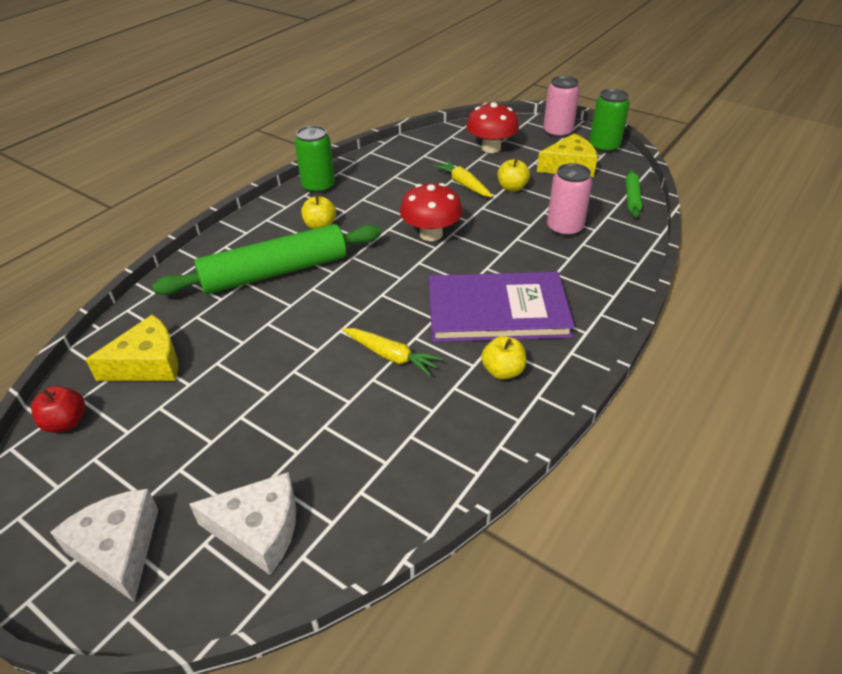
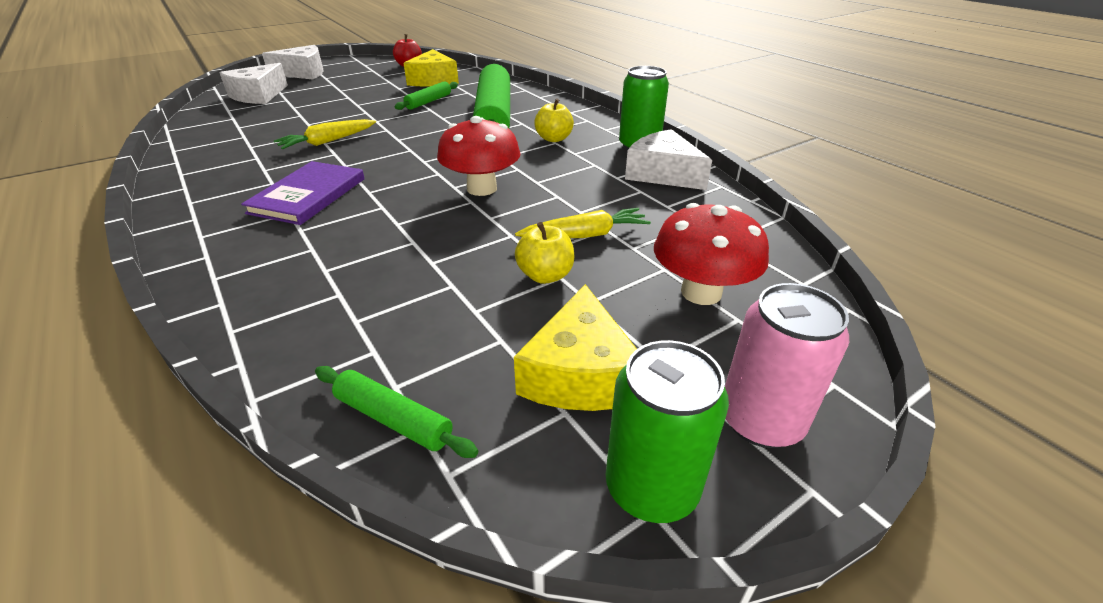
camera: 110 degrees right, 5 degrees down
purple book [429,272,575,342] -> purple book [241,161,365,225], size x0.65
yellow apple [481,336,526,380] -> none
pink can [547,163,592,237] -> none
none -> green rolling pin [395,81,458,110]
none -> white cheese [625,129,712,190]

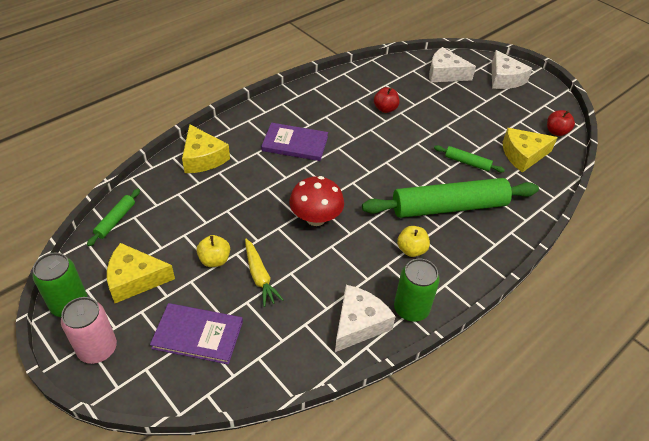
camera: 80 degrees right, 10 degrees up
yellow carrot [274,119,376,150] -> none
red mushroom [654,203,769,305] -> purple book [150,303,243,365]
none -> yellow cheese [182,124,230,173]
none -> red apple [374,87,400,113]

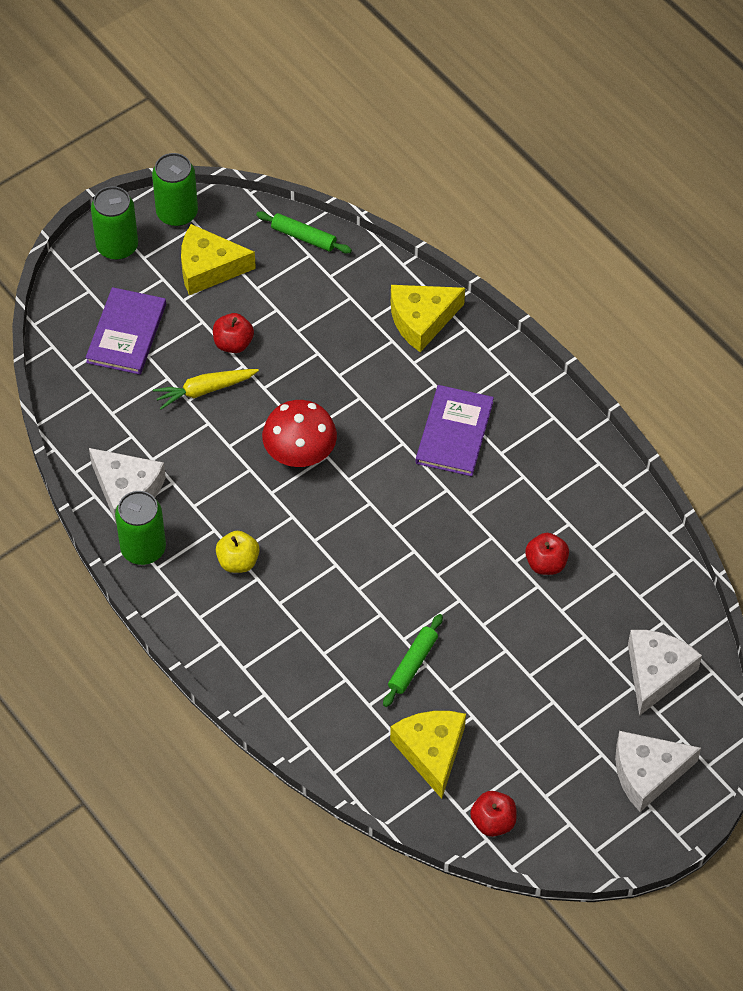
camera: 95 degrees right, 10 degrees up
pink can [61,297,117,364] -> green can [91,186,138,260]
yellow cheese [107,243,175,303] -> yellow cheese turned 90 degrees counterclockwise [181,224,256,295]
yellow apple [197,235,230,267] -> red apple [213,313,254,353]
green rolling pin [362,178,539,218] -> none

